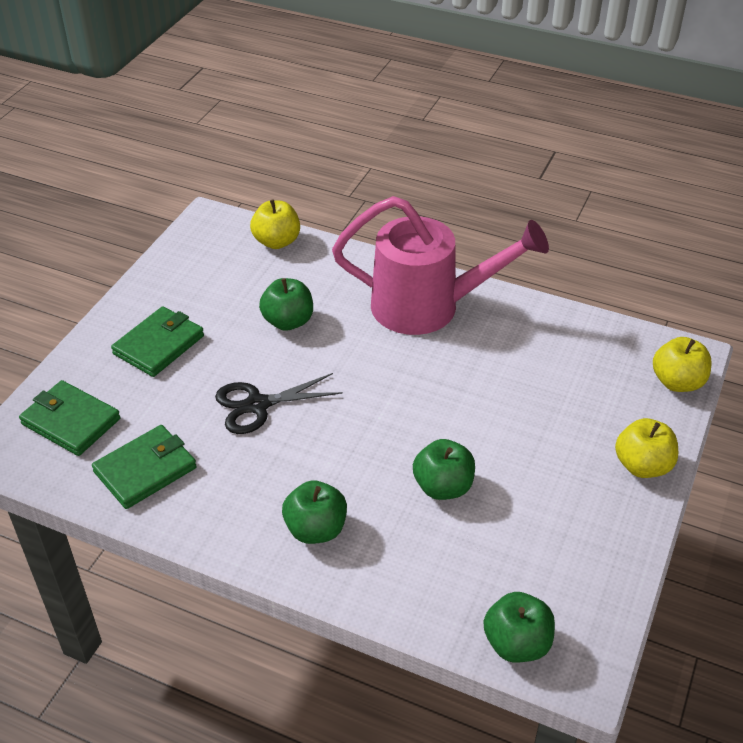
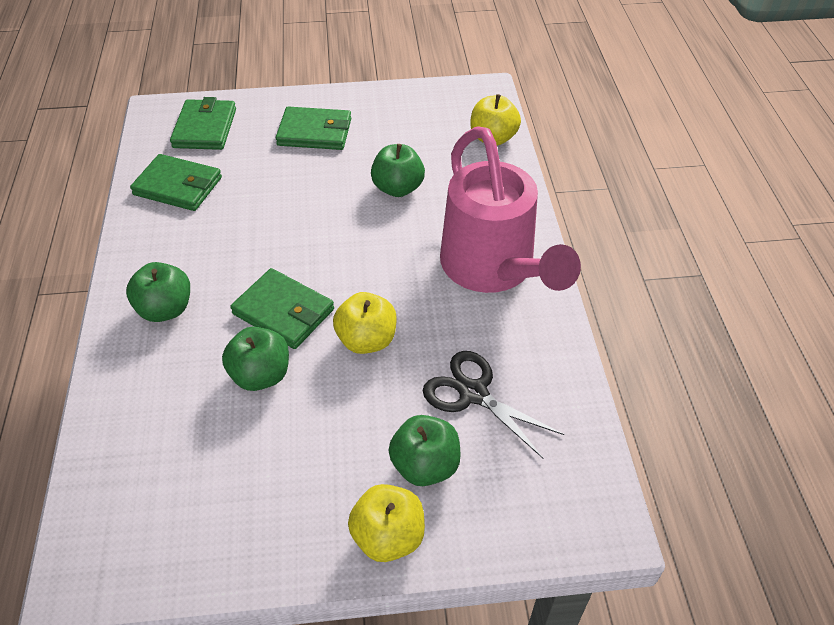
camera: 60 degrees right, 5 degrees up
black scissors [215,373,343,434] -> black scissors moved to [423,351,564,458]
green apple [484,592,555,662] -> green apple moved to [388,415,461,486]
yellow apple [653,337,712,392] -> yellow apple moved to [333,292,397,354]
none -> green wallet [230,268,334,349]

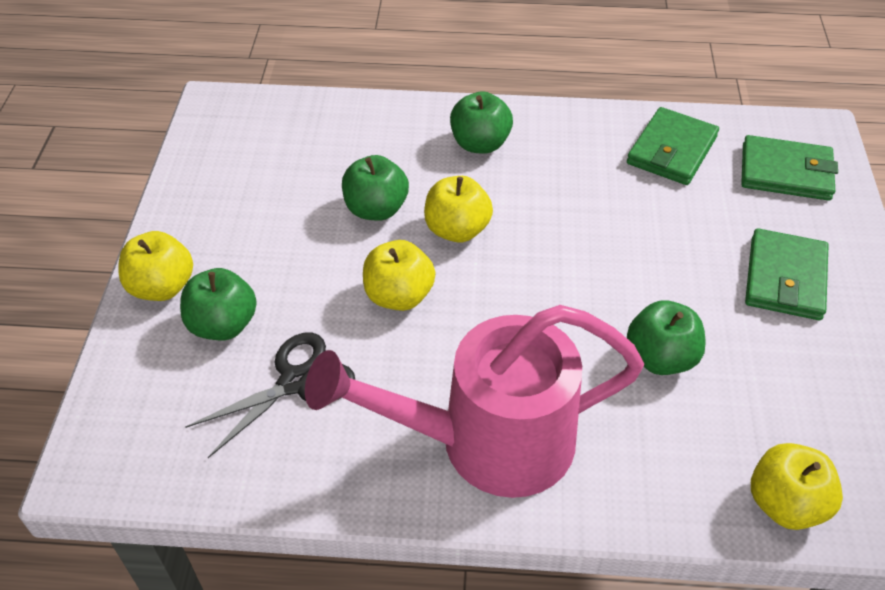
camera: 100 degrees right, 0 degrees up
green wallet [230,268,334,349] -> yellow apple [424,176,493,243]

